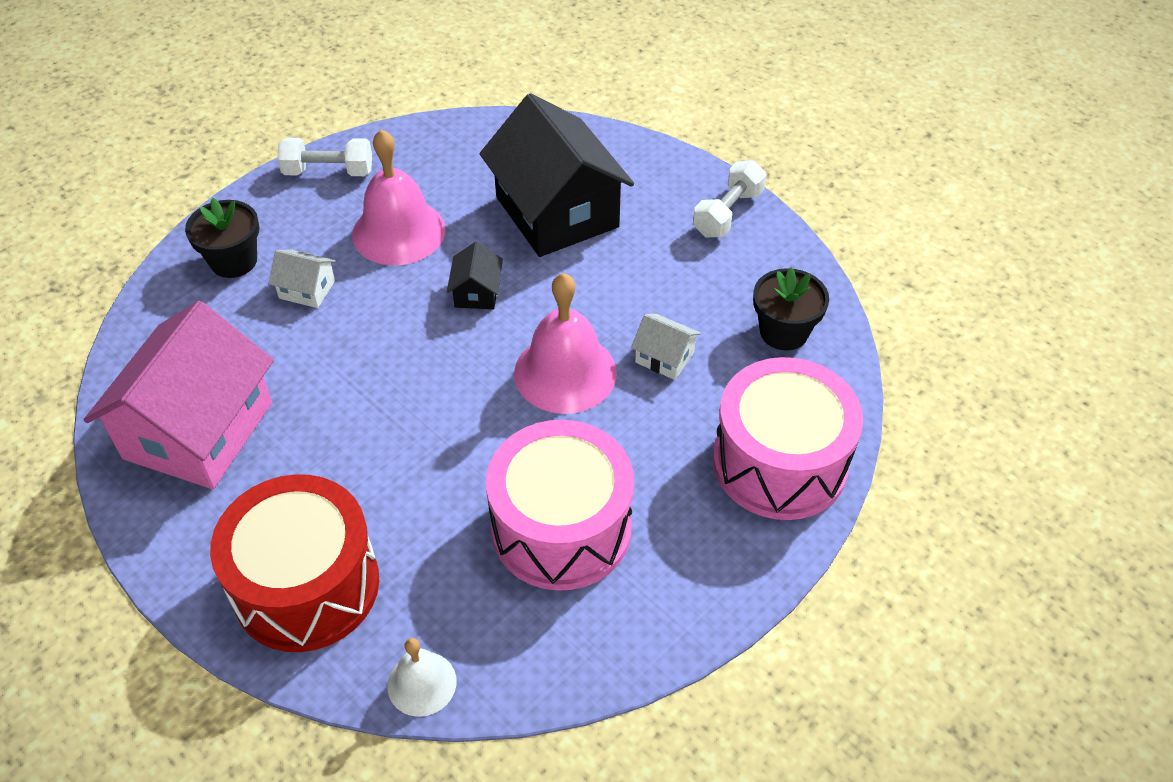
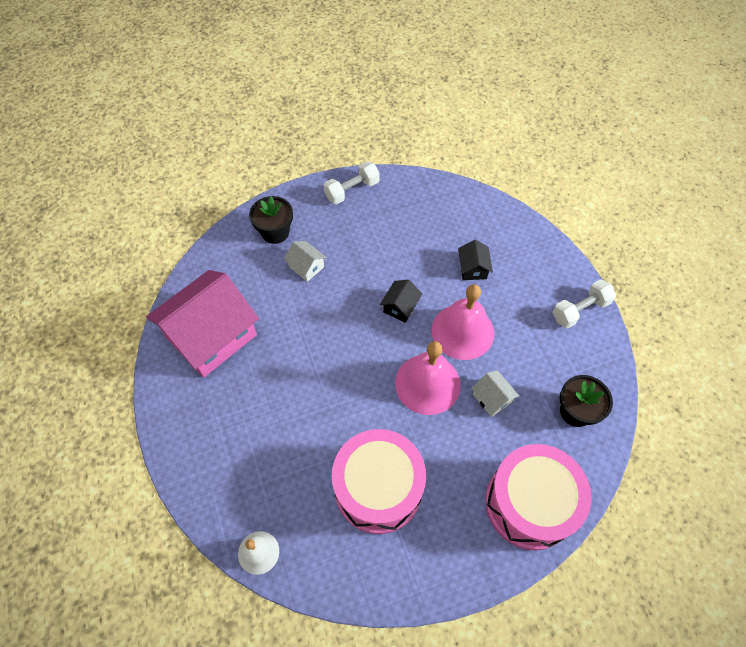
camera: 25 degrees right, 10 degrees up
red drum [210,474,379,652] -> none
white dumbbell [277,138,372,176] -> white dumbbell turned 60 degrees counterclockwise [324,161,380,204]
pink bell [352,129,445,265] -> pink bell moved to [431,284,494,360]
black house [480,93,634,257] -> black house [458,239,493,280], size x0.42

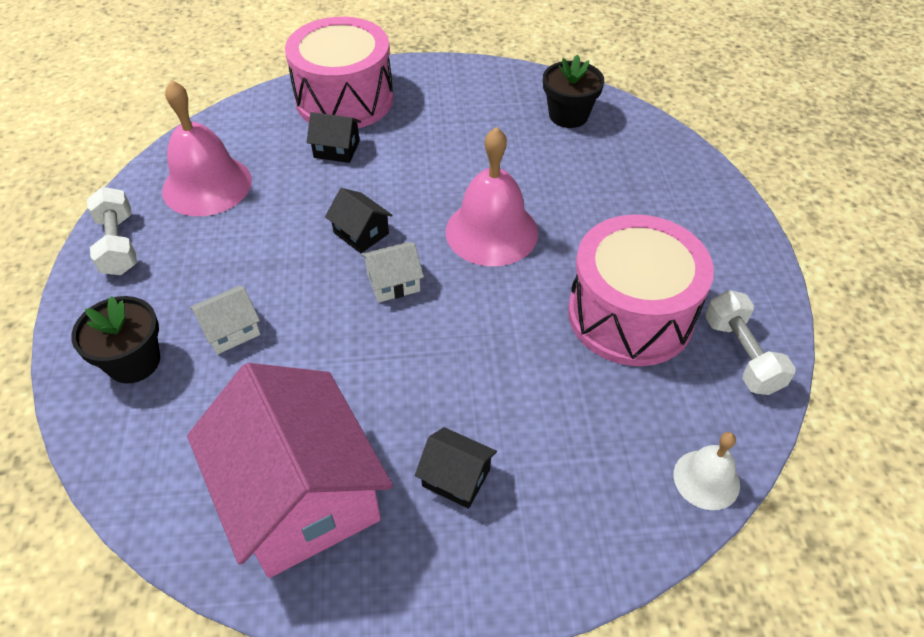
camera: 75 degrees left, 10 degrees down
pink bell [431,284,494,360] -> pink bell moved to [162,80,252,216]
white house [471,370,519,417] -> white house moved to [361,242,424,303]
pink drum [485,444,591,550] -> pink drum moved to [285,17,394,128]
white dumbbell [552,279,616,328] -> white dumbbell moved to [705,290,796,395]
none -> black house [415,427,497,509]

